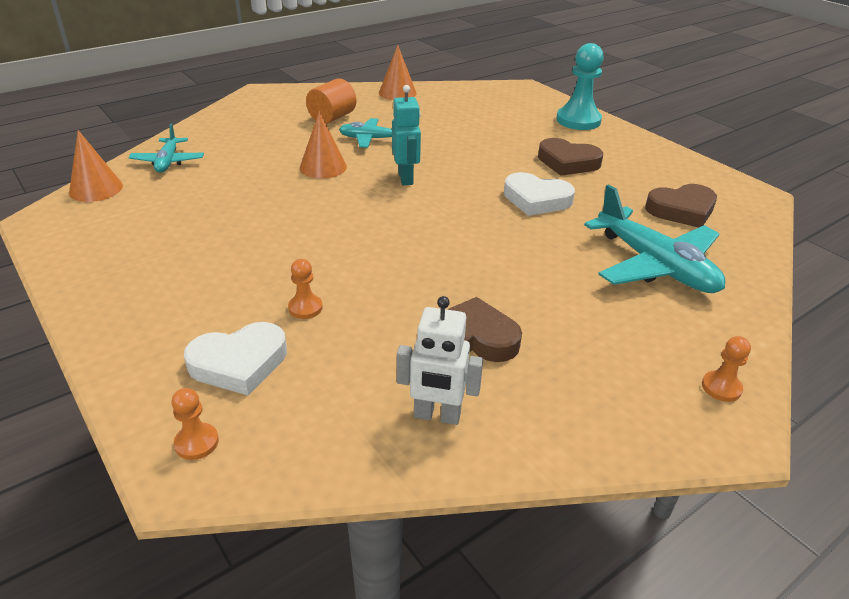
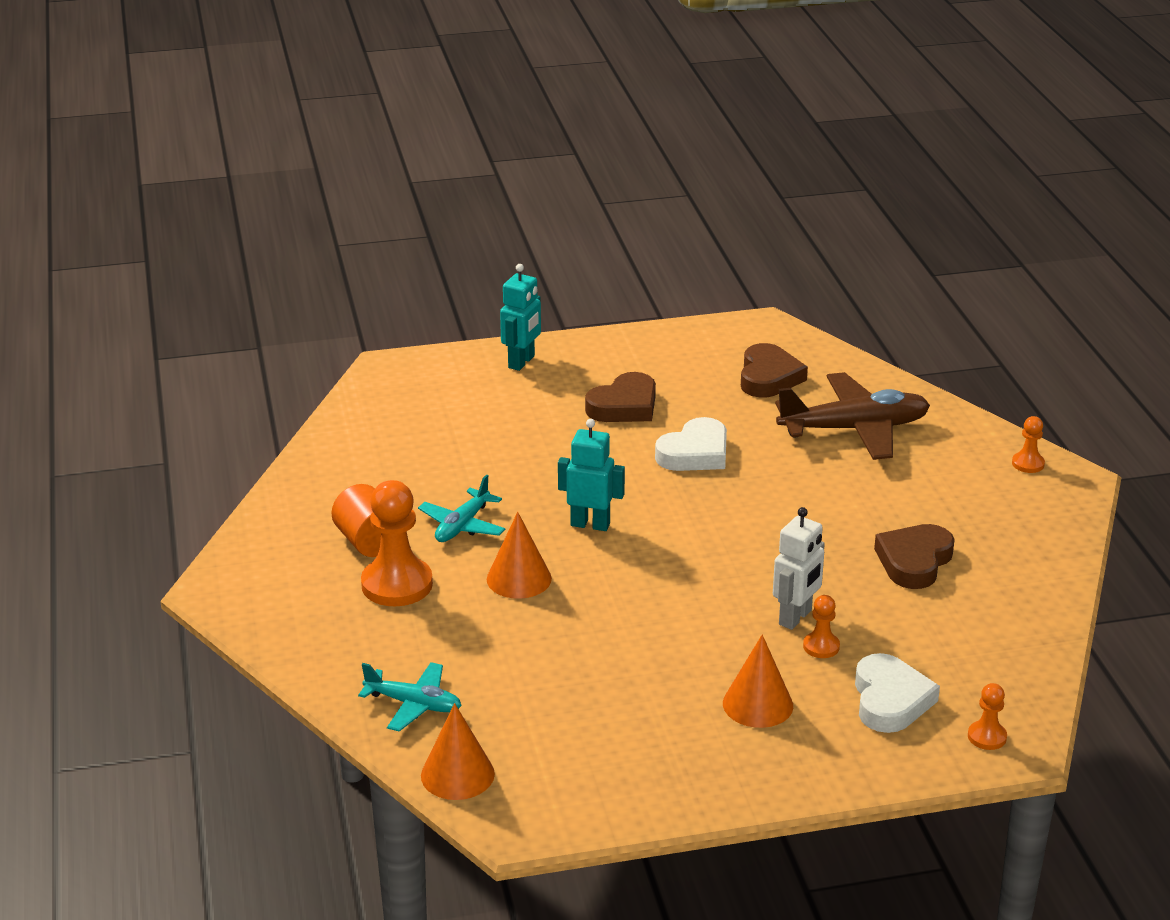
camera: 65 degrees left, 5 degrees down
orange cone [379,45,417,100] -> orange cone moved to [723,635,793,728]
white robot [397,296,483,425] -> white robot moved to [773,507,825,630]
turquoise pawn [556,43,604,130] -> turquoise robot [500,264,541,371]
turquoise plane [584,184,725,293] -> brown plane [775,372,930,460]
none -> orange pawn [361,480,433,606]

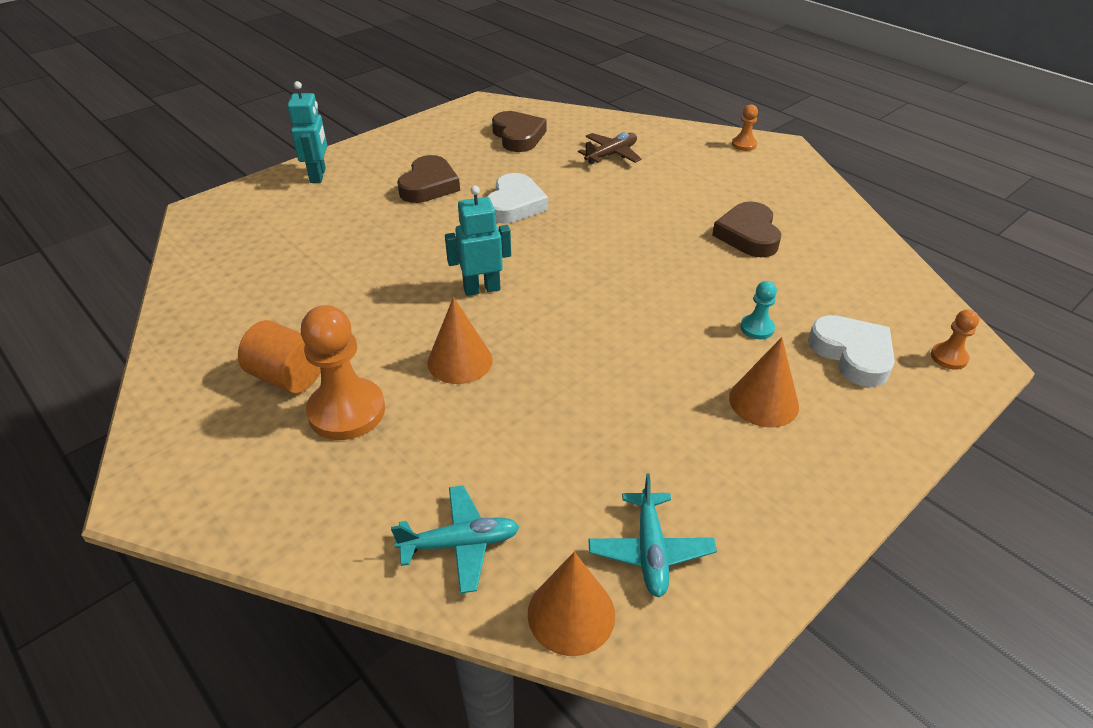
camera: 30 degrees left, 10 degrees up
turquoise plane [418,475,505,542] -> turquoise plane moved to [588,473,717,597]
white robot [773,507,825,630] -> none
brown plane [775,372,930,460] -> brown plane [578,132,642,164], size x0.56
orange pawn [803,595,840,658] -> turquoise pawn [740,281,777,339]

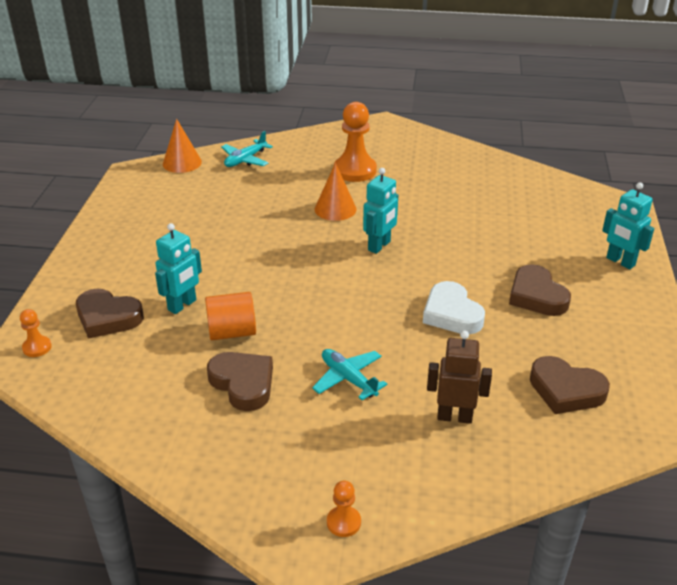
camera: 140 degrees right, 5 degrees down
orange cylinder [238,320,321,393] -> orange cylinder moved to [205,292,256,340]
brown plane [578,132,642,164] -> brown robot [427,330,492,424]
turquoise plane [588,473,717,597] -> turquoise plane moved to [312,349,387,400]
orange cone [729,337,799,427] -> none
turquoise pawn [740,281,777,339] -> turquoise robot [155,223,202,314]
white heart [808,315,895,387] -> brown heart [76,289,144,339]

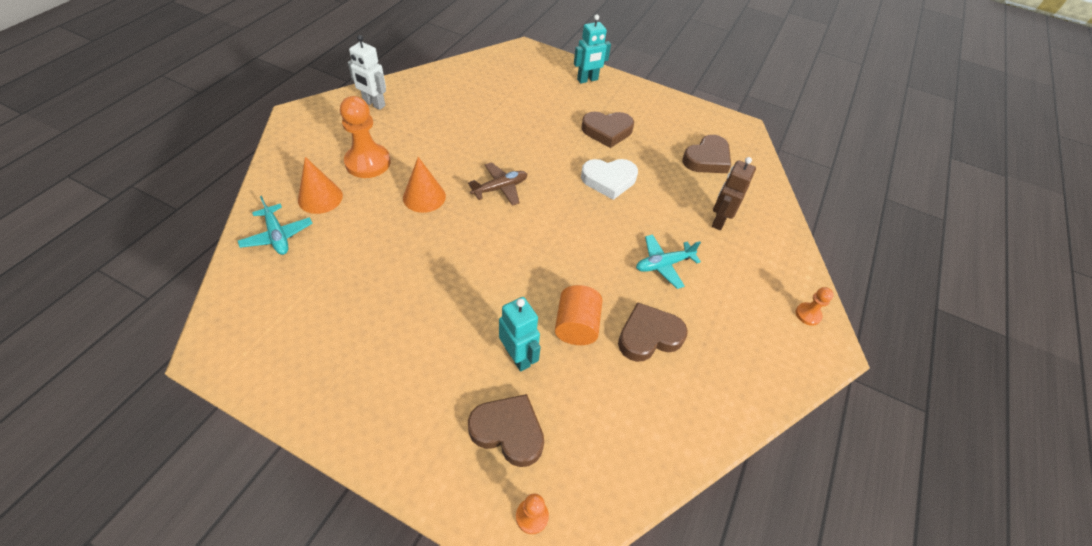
camera: 75 degrees left, 15 degrees up
brown heart [76,289,144,339] -> brown heart turned 105 degrees counterclockwise [468,394,544,467]
orange cone [163,119,202,173] -> orange cone moved to [298,157,343,214]
turquoise robot [363,168,398,254] -> brown plane [468,162,527,206]
none -> white robot [348,35,386,110]

